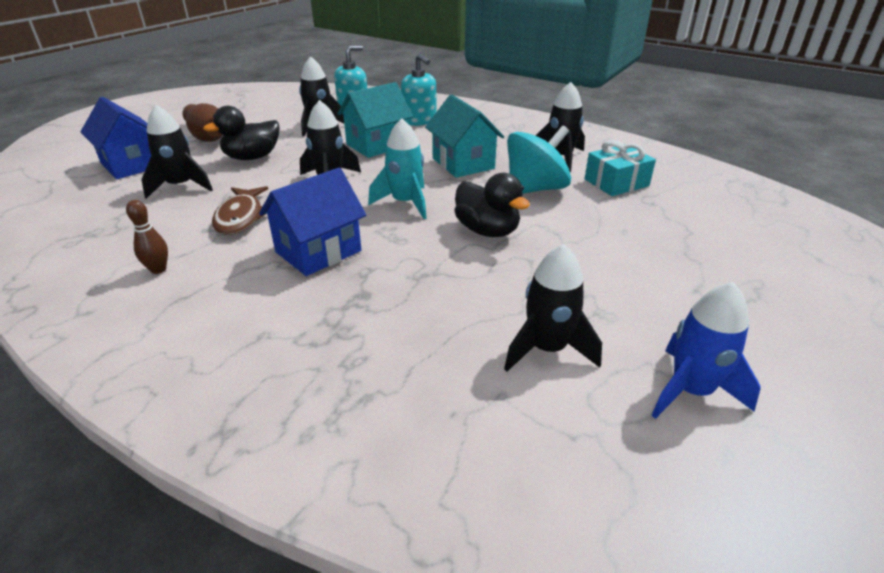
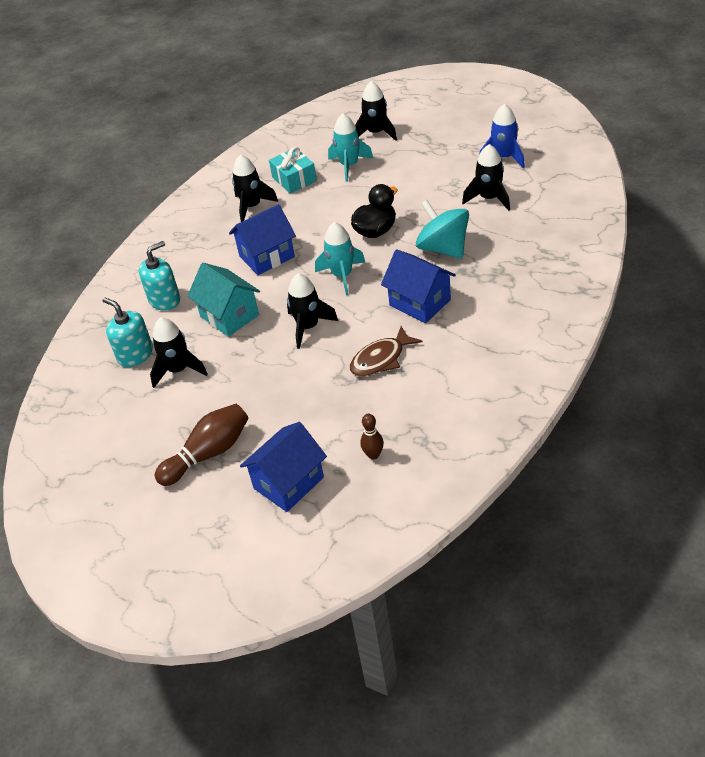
camera: 90 degrees left, 10 degrees up
brown bowling pin [126,200,168,274] -> brown bowling pin moved to [360,414,384,459]
black rocket [142,105,213,199] -> black rocket moved to [355,81,397,141]
black duck [203,106,280,160] -> none
brown fish [212,186,268,235] -> brown fish turned 150 degrees clockwise [350,326,422,376]
turquoise house [425,95,504,178] -> blue house [229,204,296,275]
turquoise spinning top [507,125,571,194] -> turquoise spinning top moved to [416,200,469,259]
none -> turquoise rocket [328,113,373,182]

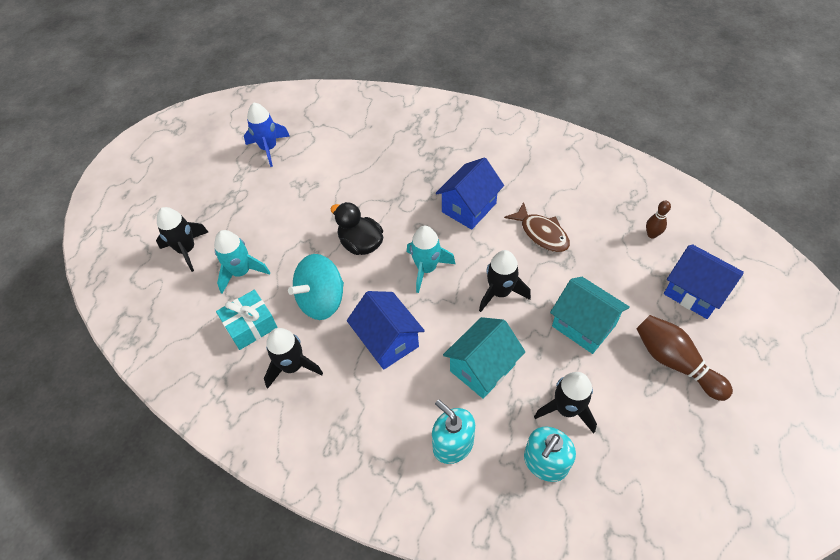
camera: 95 degrees left, 10 degrees up
turquoise spinning top [416,200,469,259] -> turquoise spinning top moved to [288,254,344,320]
black rocket [462,144,510,211] -> none
none -> turquoise house [550,277,630,354]

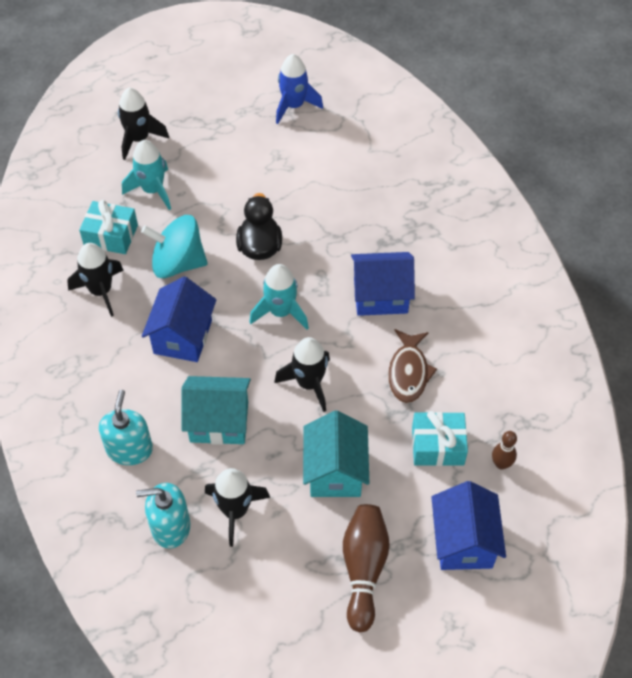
camera: 45 degrees right, 0 degrees up
none -> turquoise gift [412,411,468,466]

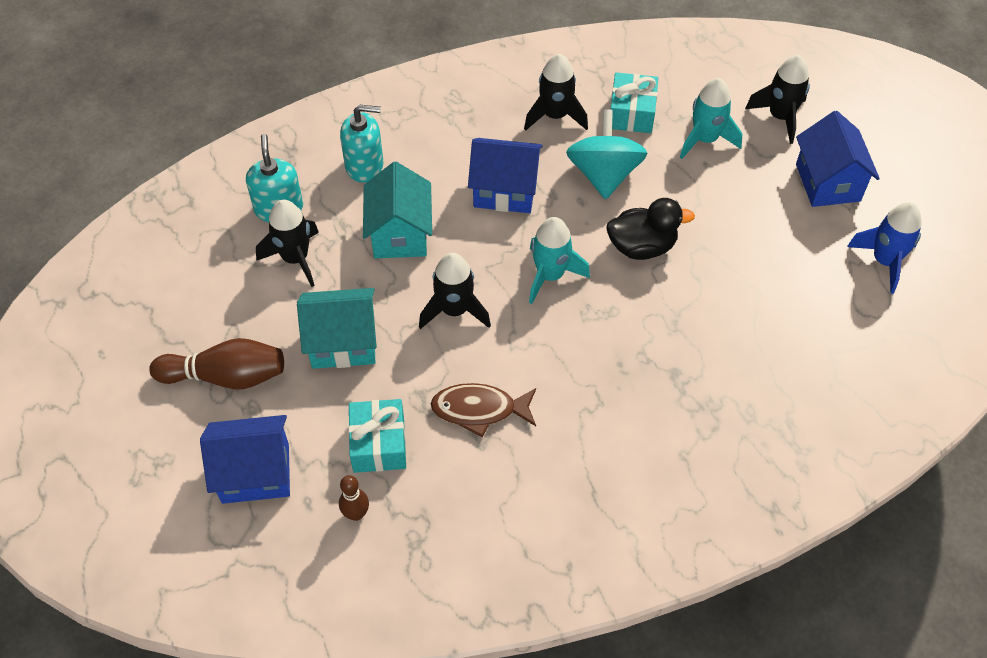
camera: 85 degrees right, 0 degrees up
blue house [351,252,415,316] -> blue house moved to [796,111,880,207]

